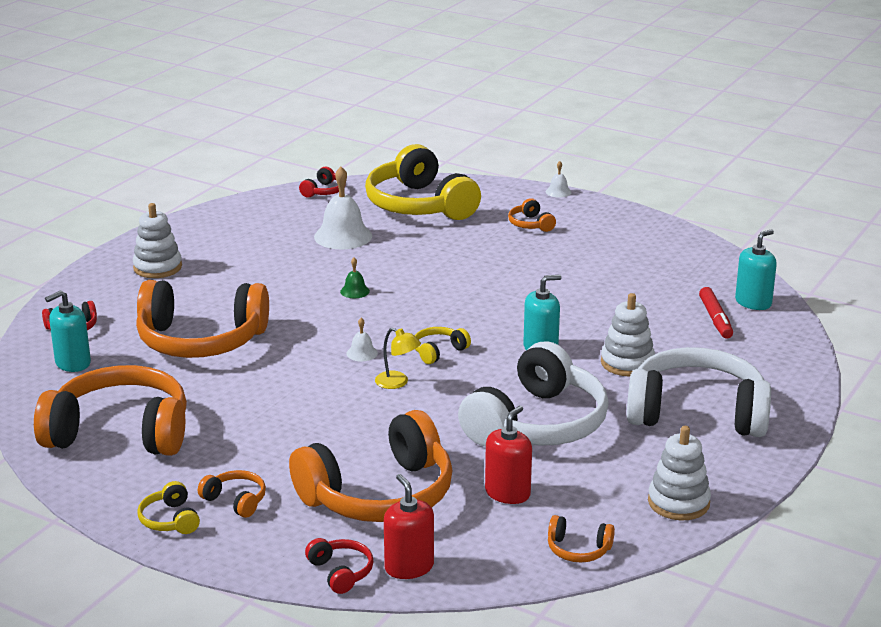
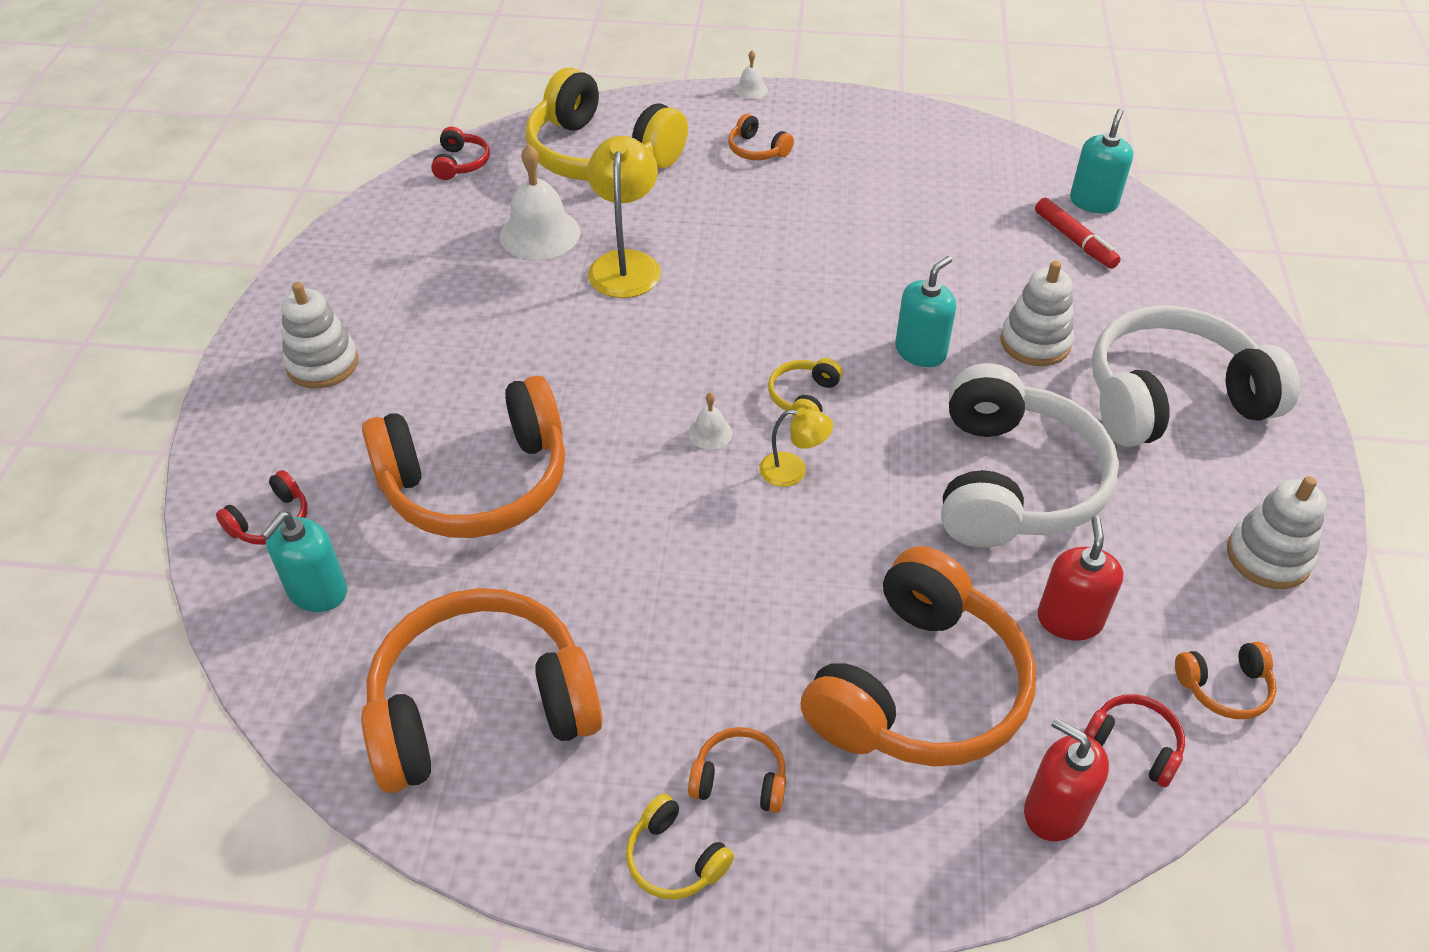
camera: 25 degrees left, 20 degrees up
red headphones [305,538,374,594] -> red headphones moved to [1084,694,1185,787]
green bell [340,258,370,298] -> none
none -> yellow lamp [587,136,661,298]

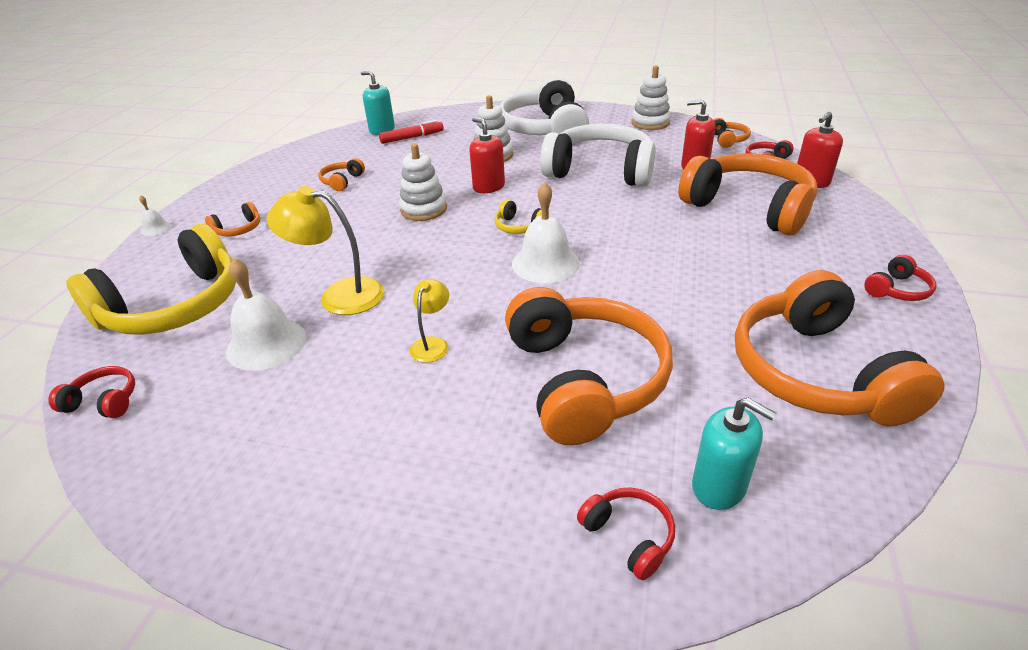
camera: 80 degrees left, 10 degrees down
white stacking toy [282,282,359,389] -> white stacking toy moved to [399,144,447,221]
yellow headphones [626,794,734,900] -> red headphones [864,255,936,301]
white bell [688,392,733,450] -> white bell [512,182,580,283], size x2.12
orange headphones [688,727,786,813] -> orange headphones moved to [318,158,365,191]
yellow lamp [759,407,833,487] -> yellow lamp moved to [410,279,449,363]
turquoise soap dispenser [895,256,956,367] -> red soap dispenser [469,117,505,193]

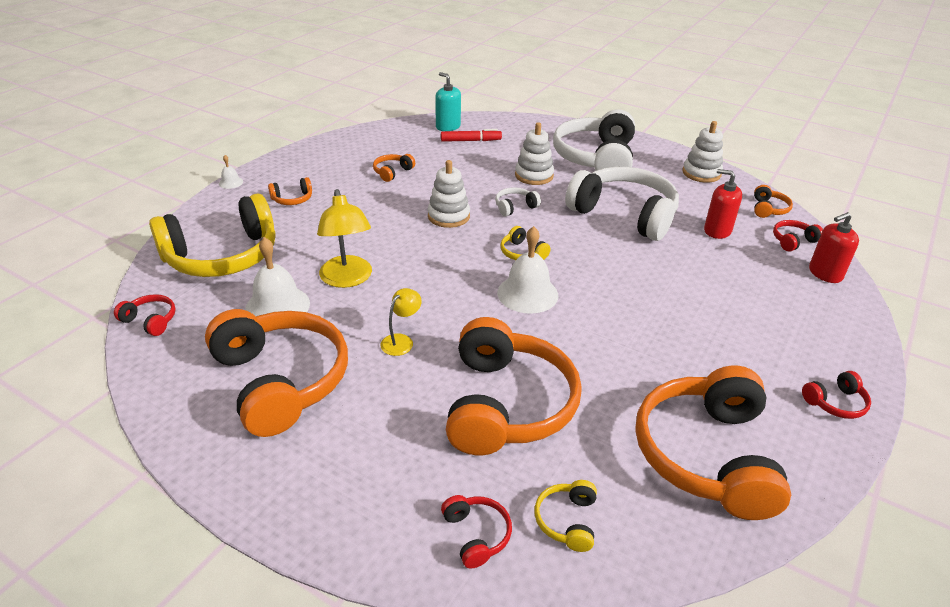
camera: 15 degrees right, 0 degrees up
yellow lamp [267,186,384,315] -> yellow lamp turned 135 degrees counterclockwise [317,189,372,288]
red soap dispenser [469,117,505,193] -> white headphones [495,187,541,217]
orange headphones [678,153,817,236] -> orange headphones moved to [205,309,348,437]
turquoise soap dispenser [692,398,776,510] -> yellow headphones [534,480,597,552]

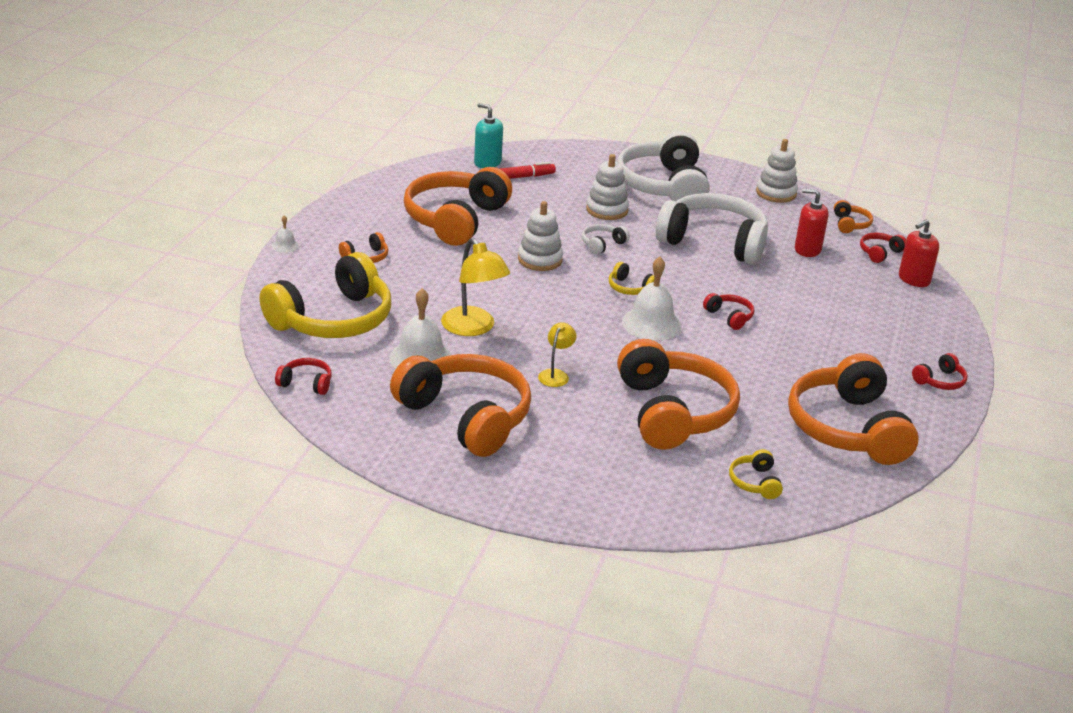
camera: 15 degrees left, 5 degrees down
orange headphones [373,154,415,182] -> orange headphones [404,167,512,246], size x2.43
red headphones [441,495,512,569] -> red headphones moved to [703,293,754,330]

